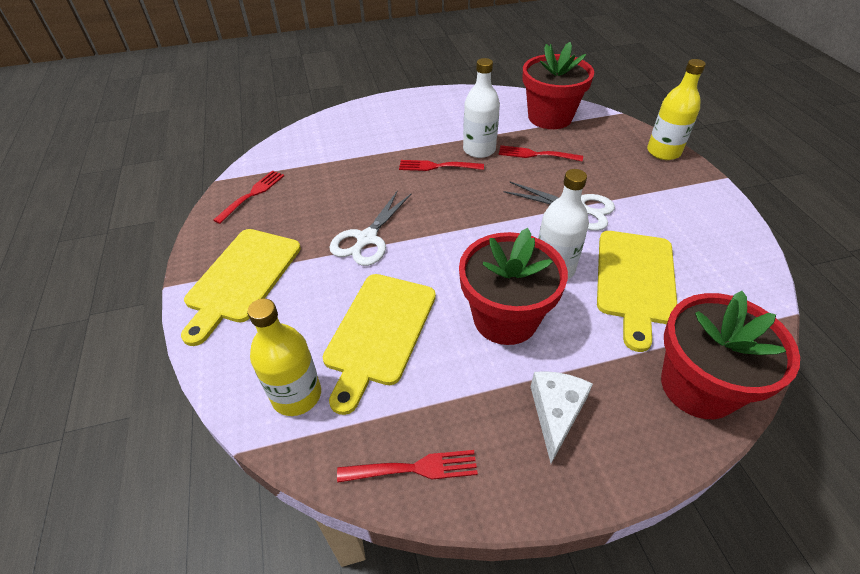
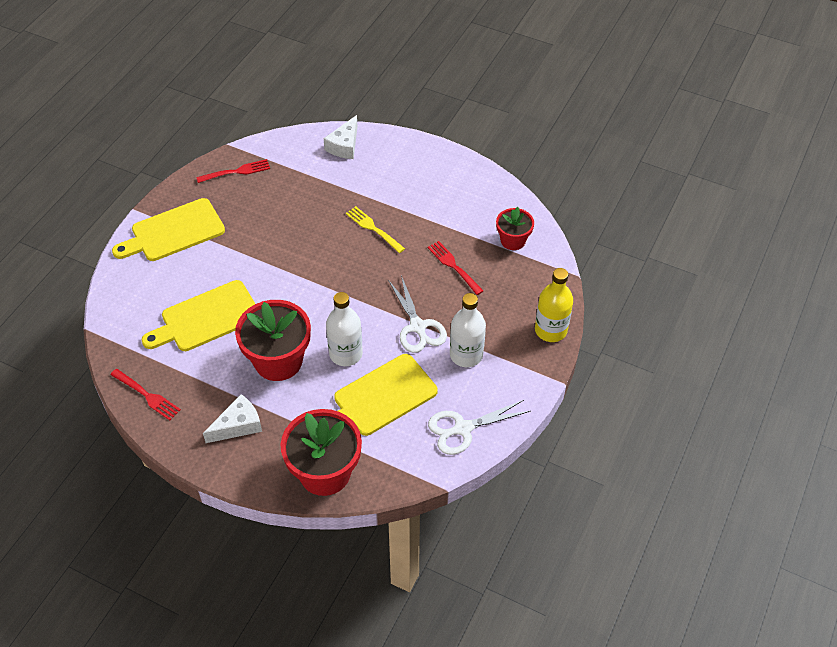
camera: 40 degrees right, 5 degrees up
yellow bottle [248,299,321,416] -> none
white scissors [329,190,411,266] -> white scissors moved to [428,400,531,455]
red fork [399,160,484,171] -> yellow fork [346,206,405,253]
white bottle [463,58,500,158] -> white bottle moved to [450,293,486,367]
red flower pot [523,42,594,129] -> red flower pot [496,207,534,250], size x0.56
none -> white cheese [324,115,358,159]

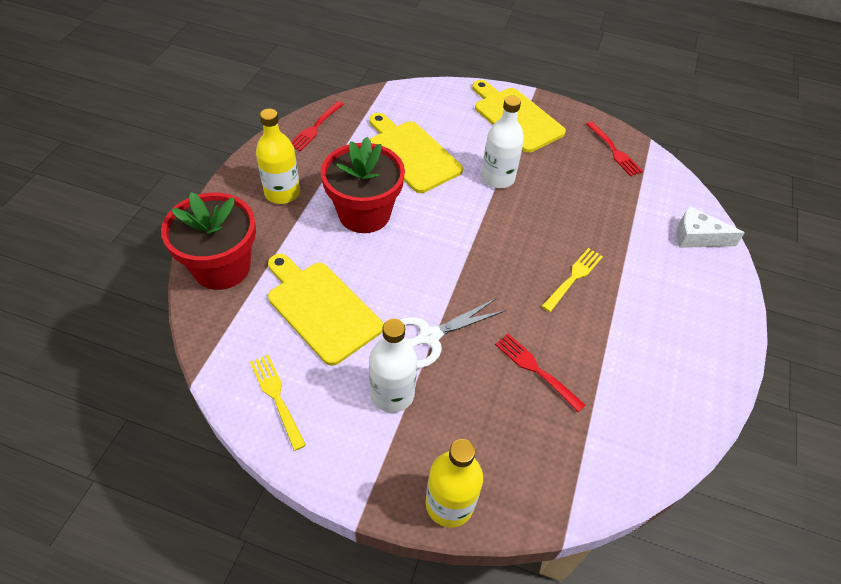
camera: 80 degrees right, 0 degrees up
white cheese [203,394,262,443] -> yellow bottle [256,109,300,204]
white bottle [326,292,363,366] -> white bottle moved to [481,96,524,188]
red fork [428,241,483,295] -> red fork turned 90 degrees counterclockwise [495,334,585,412]
white scissors [428,400,531,455] -> yellow fork [250,355,306,451]
red flower pot [496,207,534,250] -> none

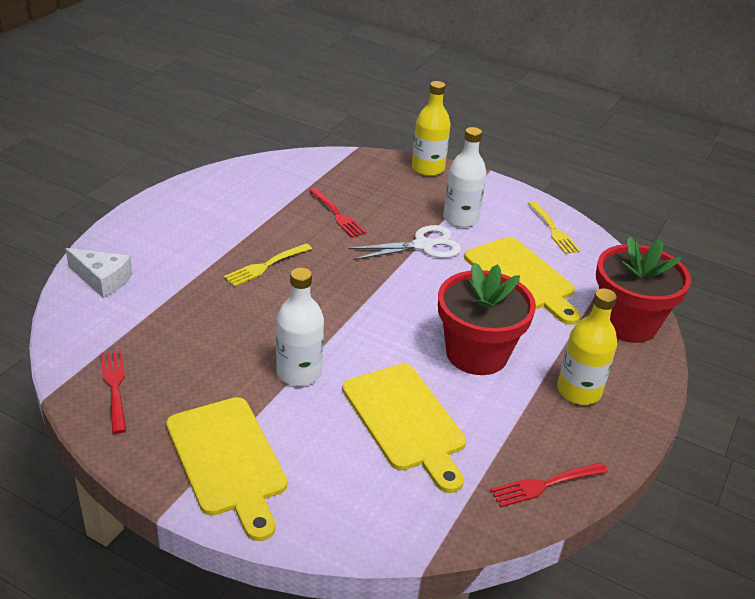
camera: 170 degrees left, 15 degrees down
red fork [291,101,344,151] -> red fork turned 150 degrees counterclockwise [490,462,608,507]

